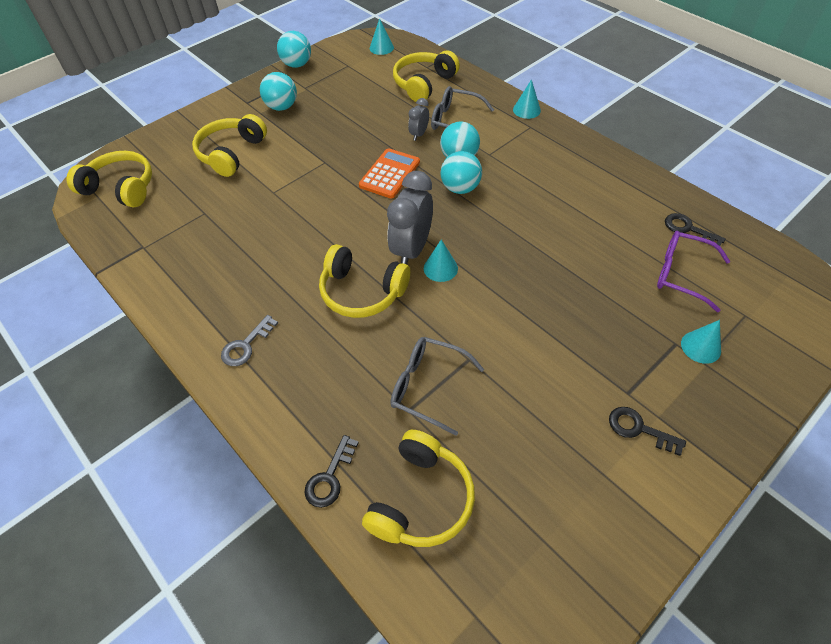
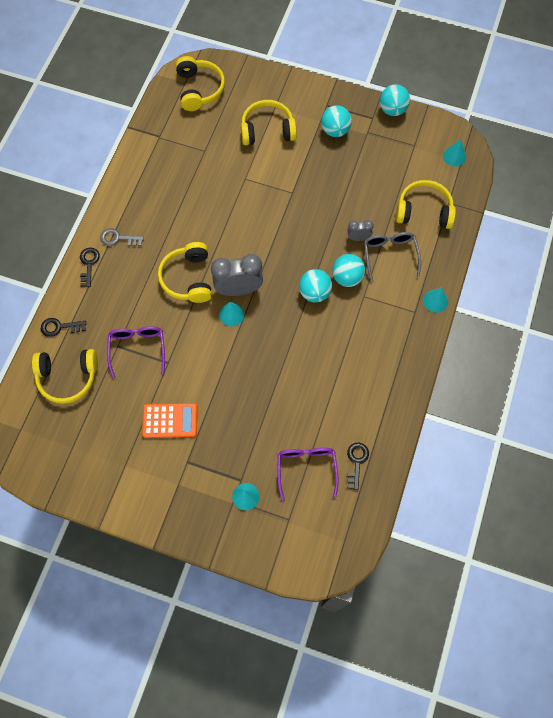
camera: 60 degrees right, 15 degrees up
orange calculator [359,148,420,198] -> orange calculator moved to [142,403,197,438]
grey glasses [390,337,484,436] -> purple glasses [107,326,165,378]
black key [609,407,686,456] -> black key moved to [80,248,100,287]

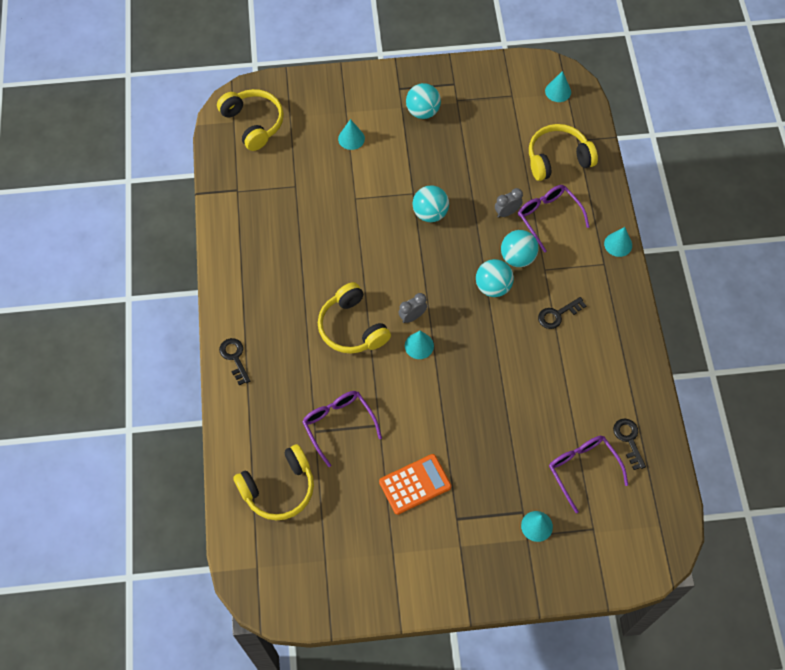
camera: 25 degrees left, 5 degrees down
black key [41,318,86,337] -> black key moved to [538,297,586,329]
grey key [100,228,144,246] -> none
grey clock [211,254,263,296] -> grey clock [398,293,427,323], size x0.51
yellow headphones [241,100,297,145] -> turquoise cone [338,119,365,150]
grey glasses [364,232,421,283] -> purple glasses [518,185,589,253]
turquoise ball [380,84,410,116] -> turquoise ball moved to [412,185,449,222]

